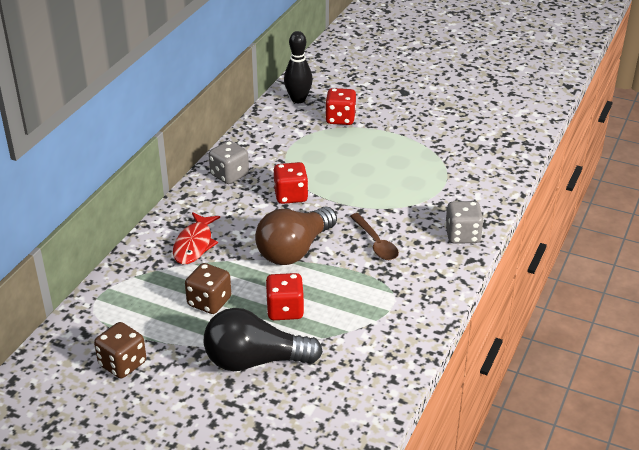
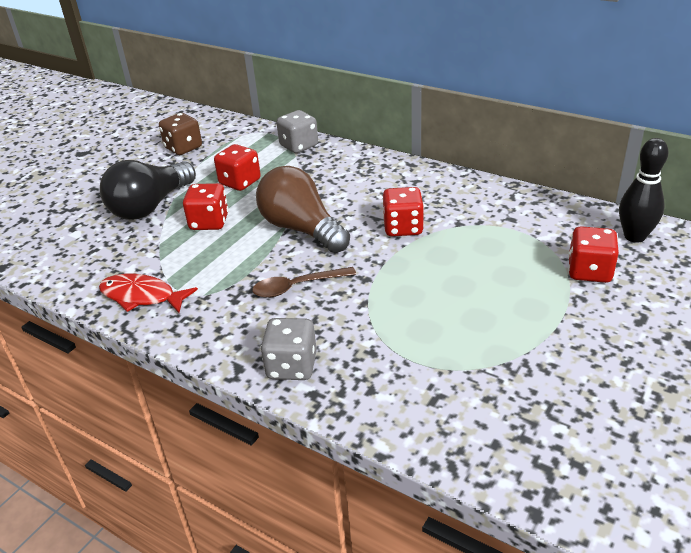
camera: 100 degrees right, 0 degrees up
red fish [173,212,220,264] -> red fish moved to [99,274,198,313]
brown dice [185,263,231,314] -> red dice [214,144,261,191]
black light bulb [204,308,323,371] -> black light bulb turned 150 degrees counterclockwise [100,160,196,220]
grey dice [209,141,249,184] -> grey dice moved to [276,110,318,153]

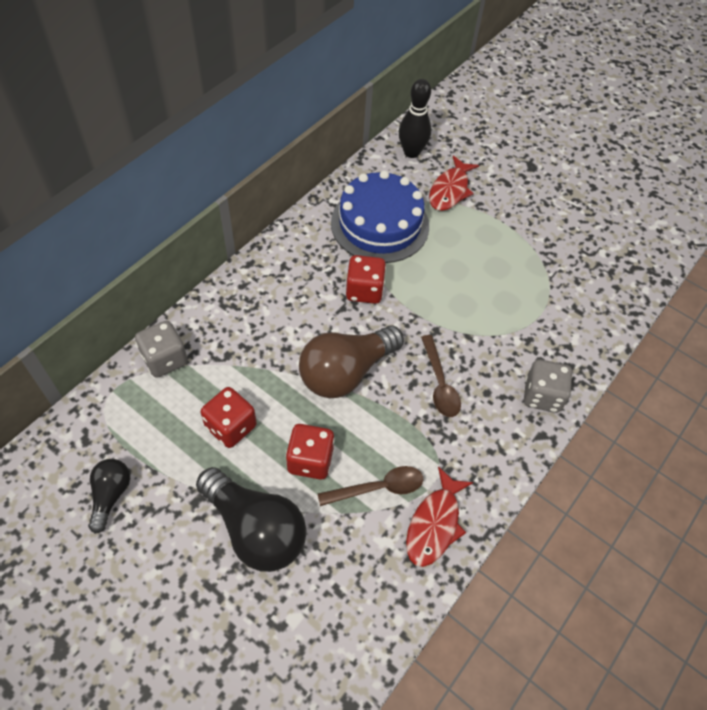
camera: 90 degrees left, 20 degrees up
brown dice [159,113,202,155] -> black light bulb [88,459,130,534]
red dice [568,226,619,283] -> red fish [429,156,479,211]
none -> brown spoon [318,466,423,506]
none -> blue cake [331,170,429,263]

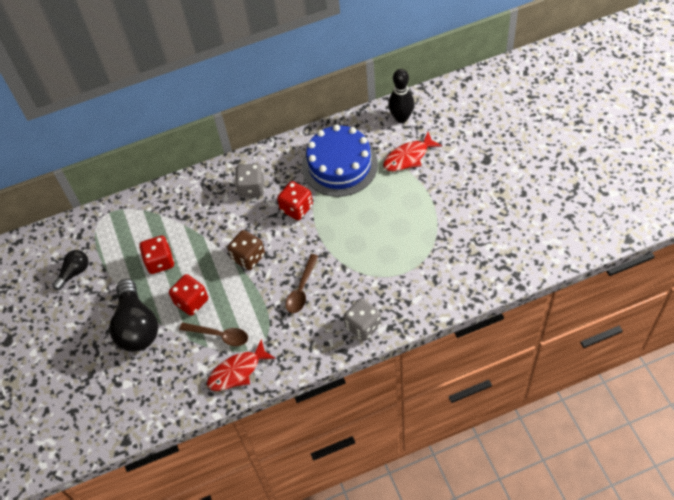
camera: 40 degrees right, 0 degrees up
grey dice [135,321,188,378] -> grey dice moved to [235,164,265,198]
brown light bulb [299,325,404,398] -> brown dice [227,230,265,270]

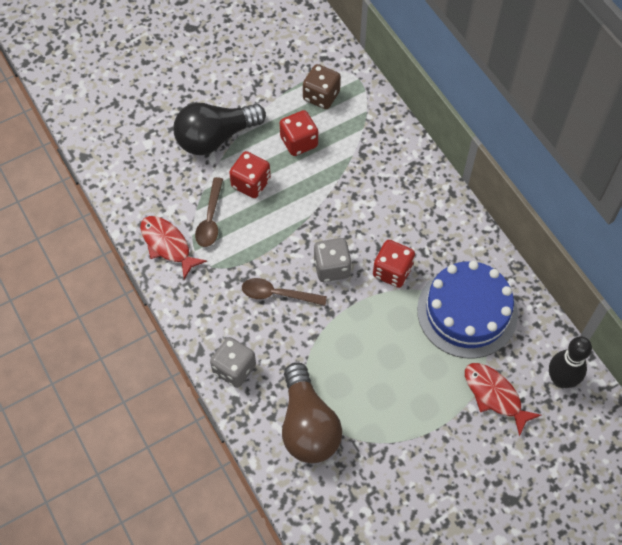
camera: 75 degrees right, 5 degrees up
black light bulb [52,250,89,290] -> none
brown dice [227,230,265,270] -> brown dice moved to [303,64,341,109]
grey dice [235,164,265,198] -> grey dice moved to [314,238,352,282]
none -> brown light bulb [282,362,342,463]

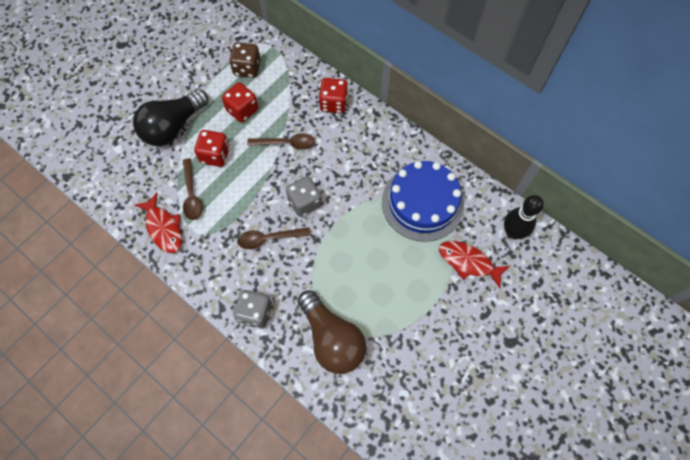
camera: 20 degrees left, 5 degrees up
red fish [140,216,207,279] -> red fish turned 150 degrees counterclockwise [135,193,182,253]
red dice [373,240,415,288] -> red dice moved to [319,78,348,113]
none -> brown spoon [247,133,315,150]

